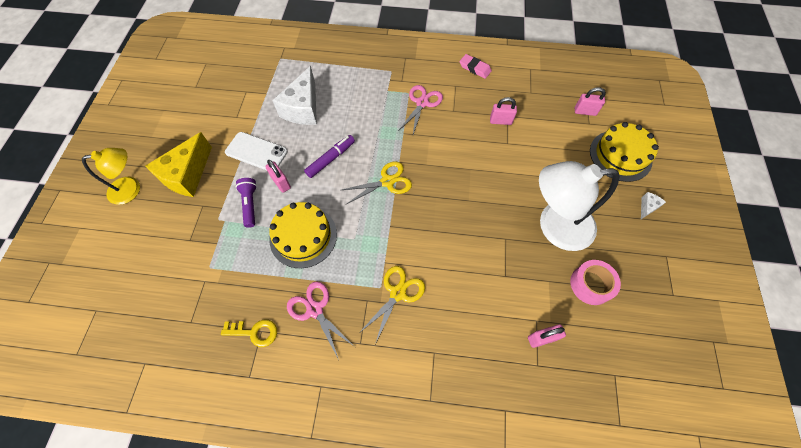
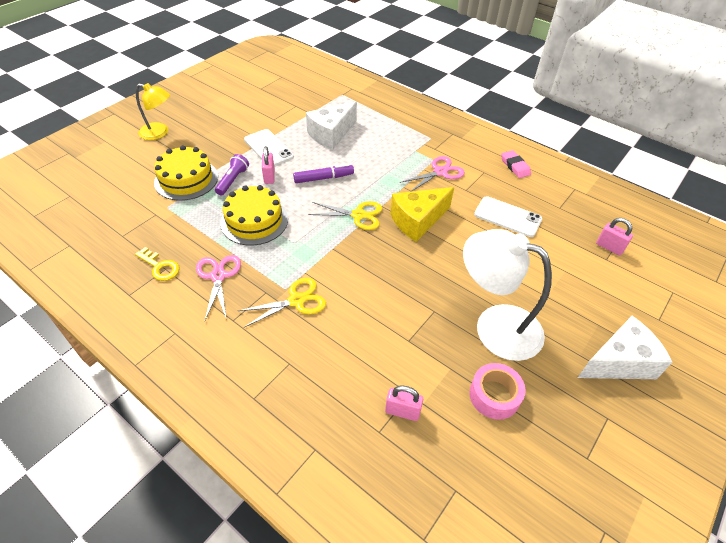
camera: 30 degrees right, 15 degrees down
yellow cheese [145,132,212,197] -> yellow cheese moved to [390,187,454,242]
pink padlock [490,97,517,125] -> white phone [474,196,542,237]
yellow cake [590,122,659,182] -> yellow cake moved to [154,145,218,201]
white cheese [641,192,666,219] -> white cheese [578,316,673,379], size x2.36

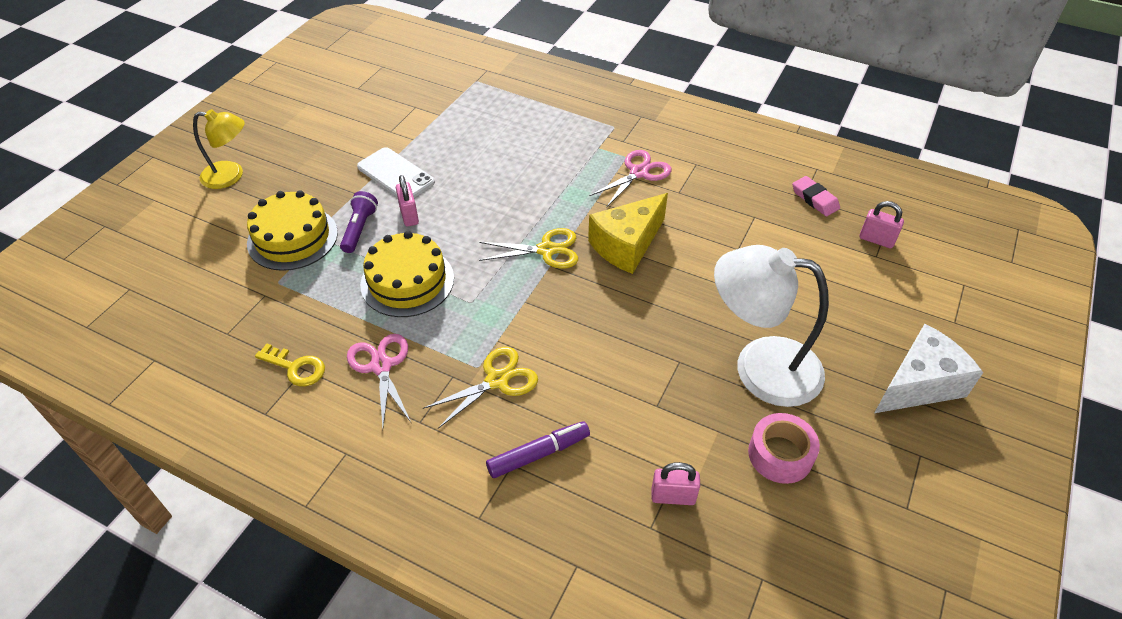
camera: 10 degrees left, 0 degrees up
purple marker [293,164,354,183] -> purple marker moved to [486,421,590,478]
white cheese [306,102,357,150] -> none
white phone [474,196,542,237] -> none
pink eraser [501,150,531,178] -> pink eraser moved to [792,176,840,216]

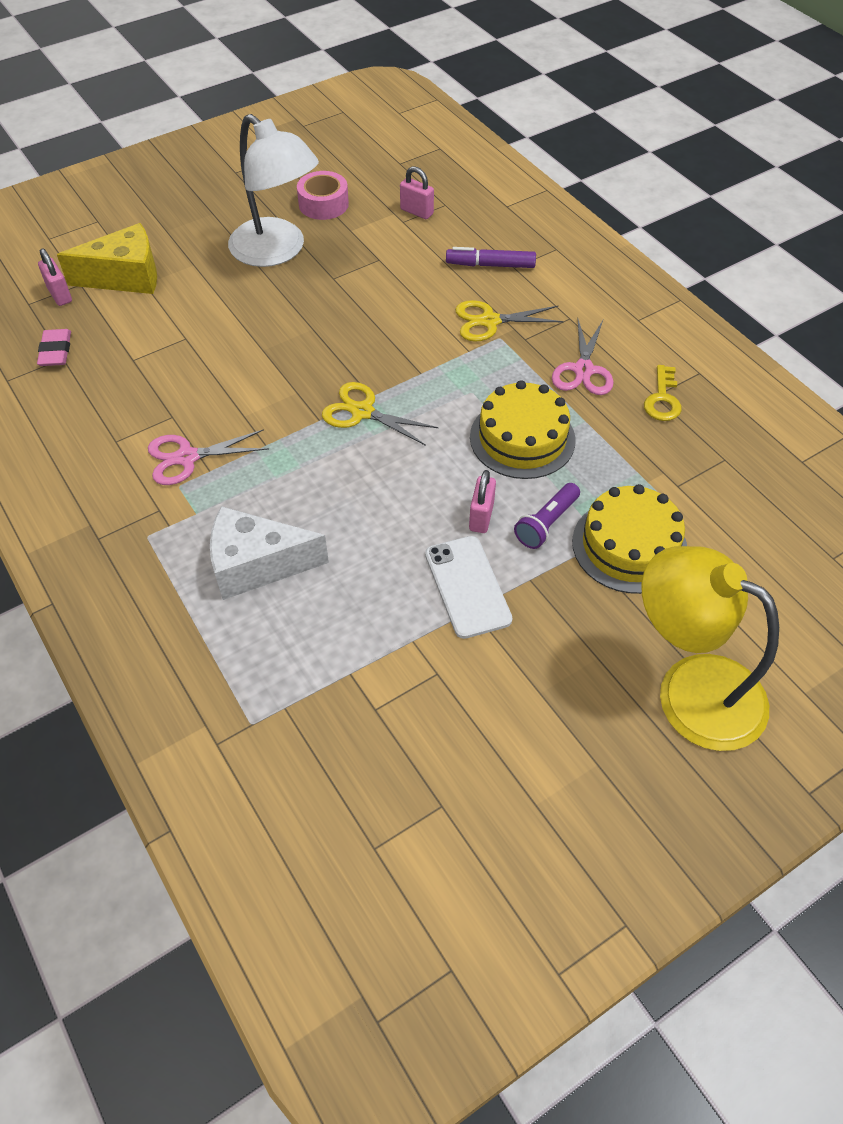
camera: 150 degrees left, 5 degrees up
yellow lamp [193,109,245,189] -> yellow lamp [642,546,779,751], size x1.67
yellow key [255,343,325,387] -> yellow key turned 135 degrees counterclockwise [644,365,682,421]
yellow cheese [588,193,668,274] -> yellow cheese moved to [57,223,157,294]
white cheese [874,324,983,413] -> white cheese moved to [210,506,329,600]

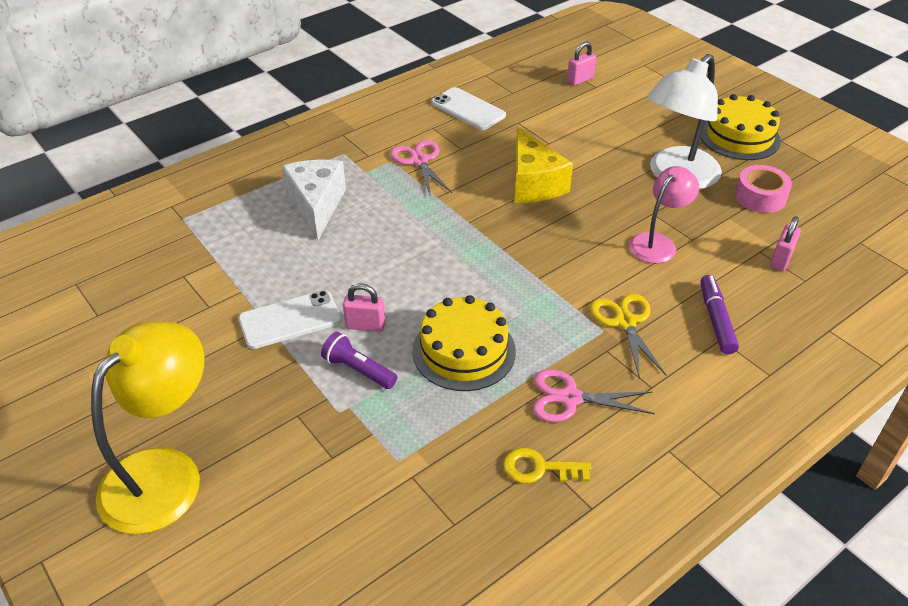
camera: 85 degrees right, 10 degrees down
pink eraser [37,329,71,366] -> none
yellow cheese [57,223,157,294] -> yellow cheese moved to [514,127,573,203]
yellow scissors [322,382,438,446] -> none
yellow cake [572,484,687,594] -> yellow cake moved to [701,94,781,160]
none -> white phone [431,87,506,130]
none -> pink lamp [629,166,699,263]

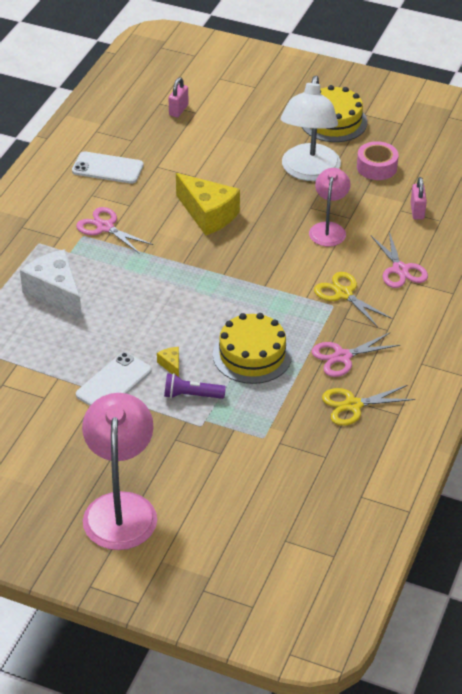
camera: 30 degrees left, 0 degrees up
yellow lamp [91,321,204,534] -> pink lamp [82,393,157,550]
pink padlock [343,283,385,332] -> yellow cheese [157,347,179,377]
yellow key [503,448,591,484] -> yellow scissors [322,385,415,426]
purple marker [700,275,739,354] -> pink scissors [371,232,428,288]

